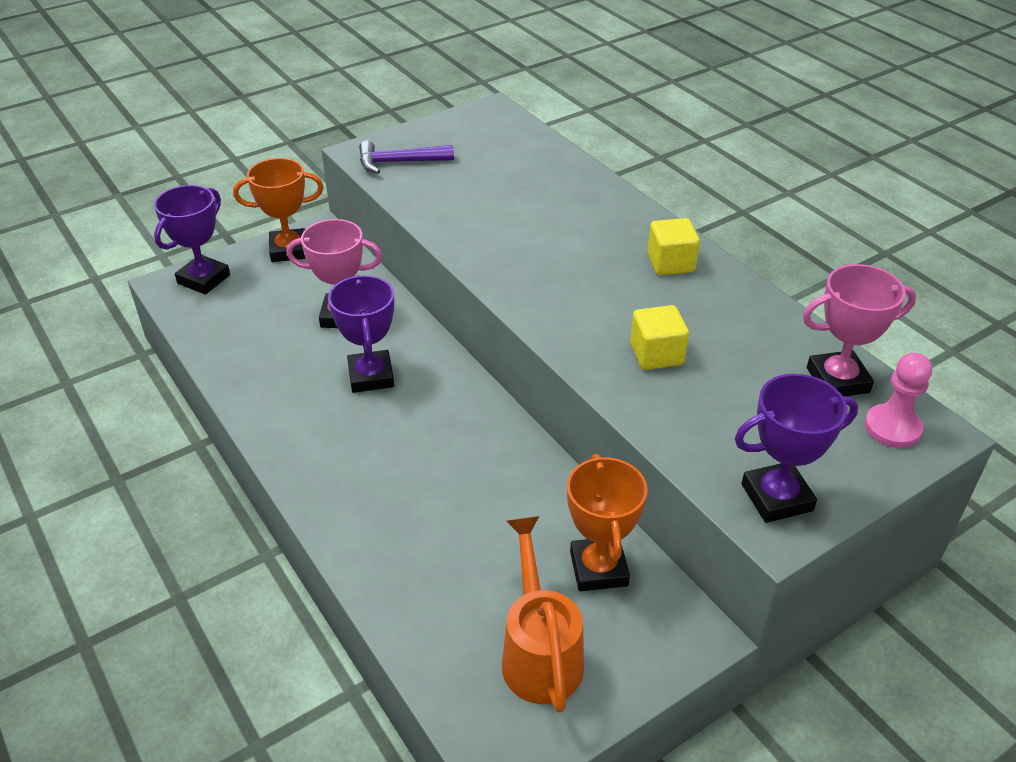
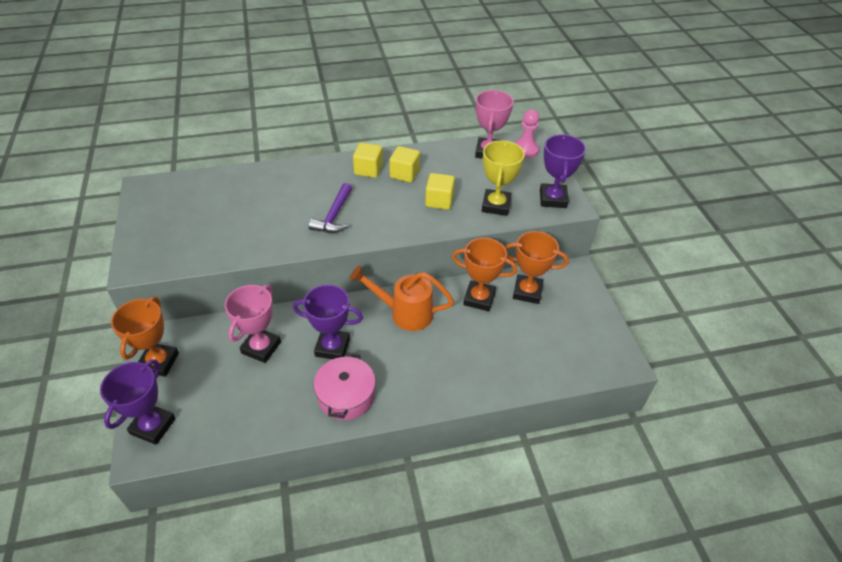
camera: 70 degrees left, 5 degrees up
purple trophy [154,185,230,295] -> purple trophy turned 60 degrees clockwise [100,359,176,445]
purple hammer [359,140,454,174] -> purple hammer moved to [309,183,352,233]
orange watering can [502,516,584,713] -> orange watering can moved to [349,265,454,331]
none -> pink pot [314,353,376,420]
none -> yellow cube [389,146,420,183]
none -> orange trophy [452,238,517,311]
none -> yellow trophy [482,140,525,216]

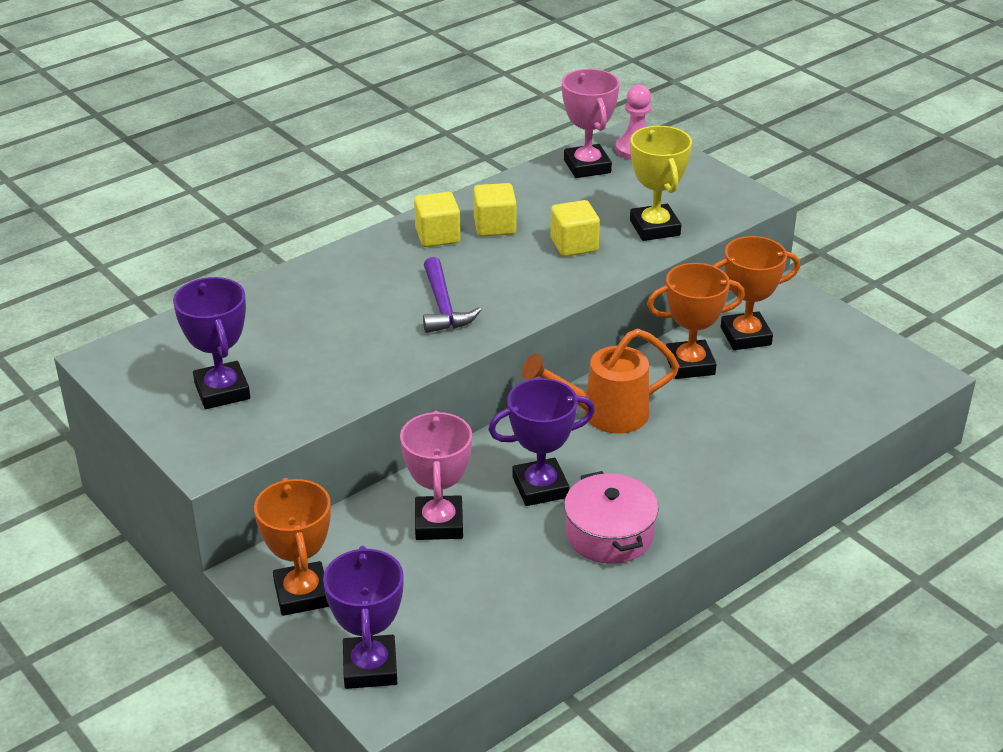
camera: 25 degrees left, 10 degrees down
purple trophy [540,134,586,208] -> purple trophy moved to [173,277,250,409]

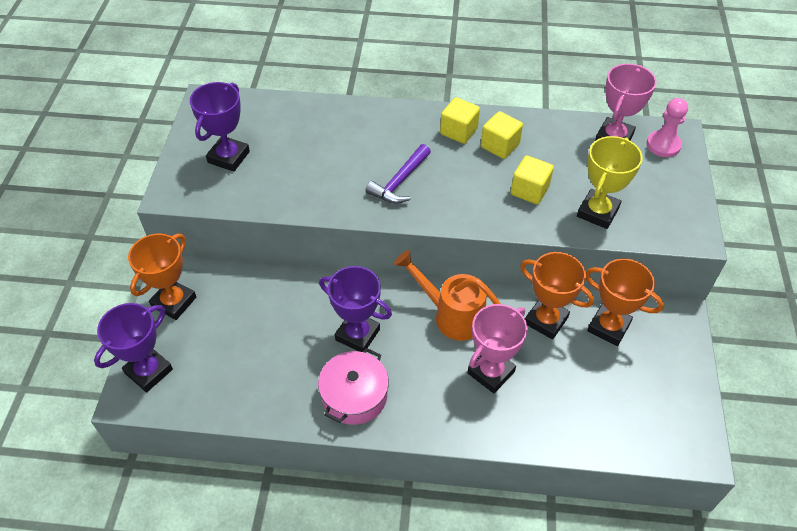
camera: 45 degrees right, 15 degrees up
pink trophy [400,411,472,540] -> pink trophy moved to [467,304,528,393]

